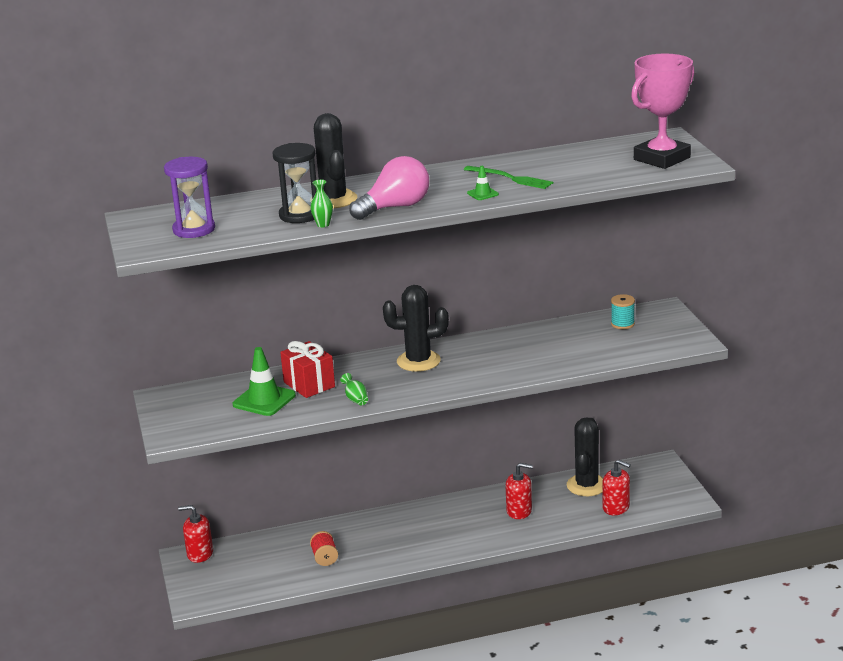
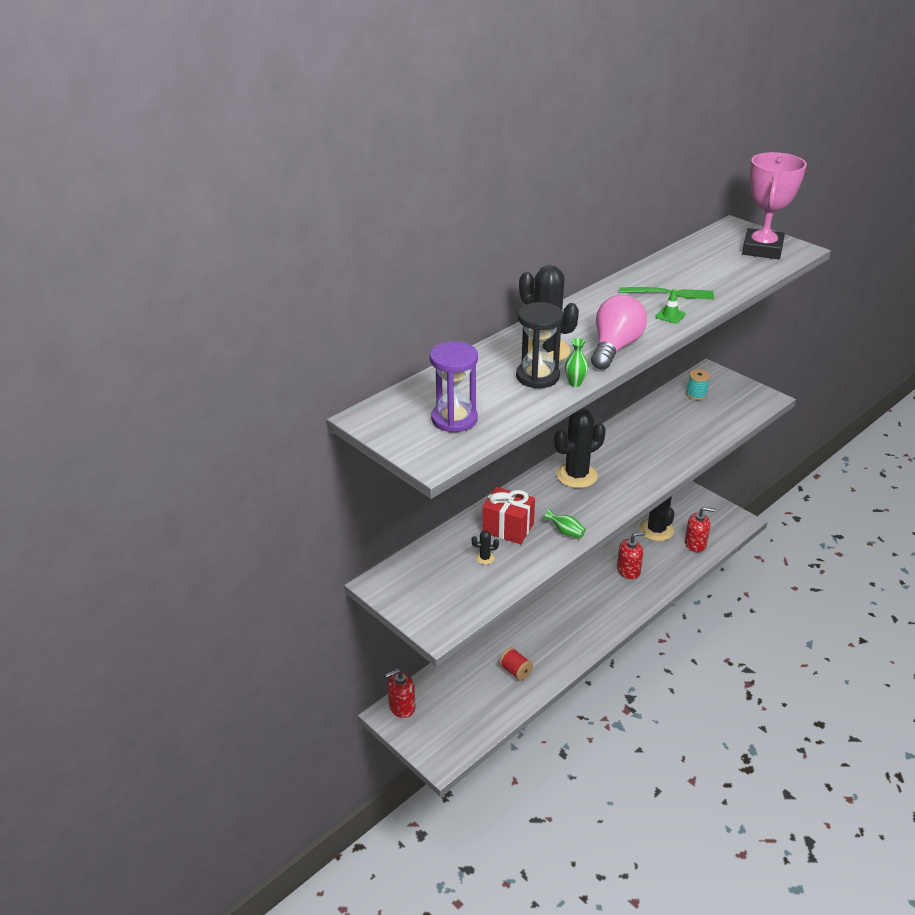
camera: 30 degrees left, 10 degrees up
green traffic cone [232,347,296,416] -> black cactus [471,530,499,565]

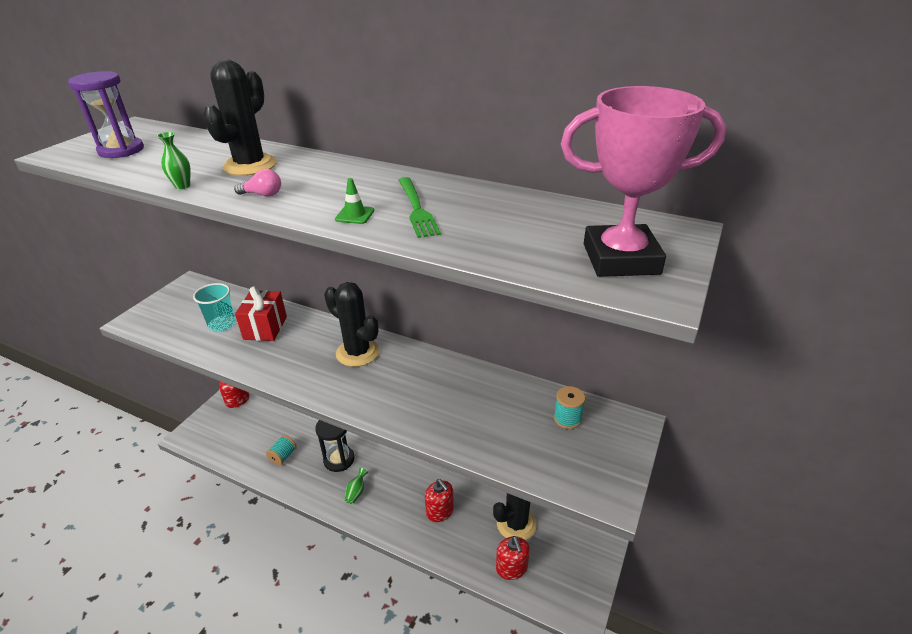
camera: 70 degrees right, 0 degrees up
black cactus [471,530,499,565] -> turquoise cup [193,283,236,332]
red spool [499,648,533,681] -> turquoise spool [266,435,297,466]
black hourglass [516,302,564,388] -> black hourglass moved to [315,420,354,472]
green vase [544,509,586,539] -> green vase moved to [344,468,368,504]
pink light bulb [591,295,647,370] -> pink light bulb [234,169,281,196], size x0.45

